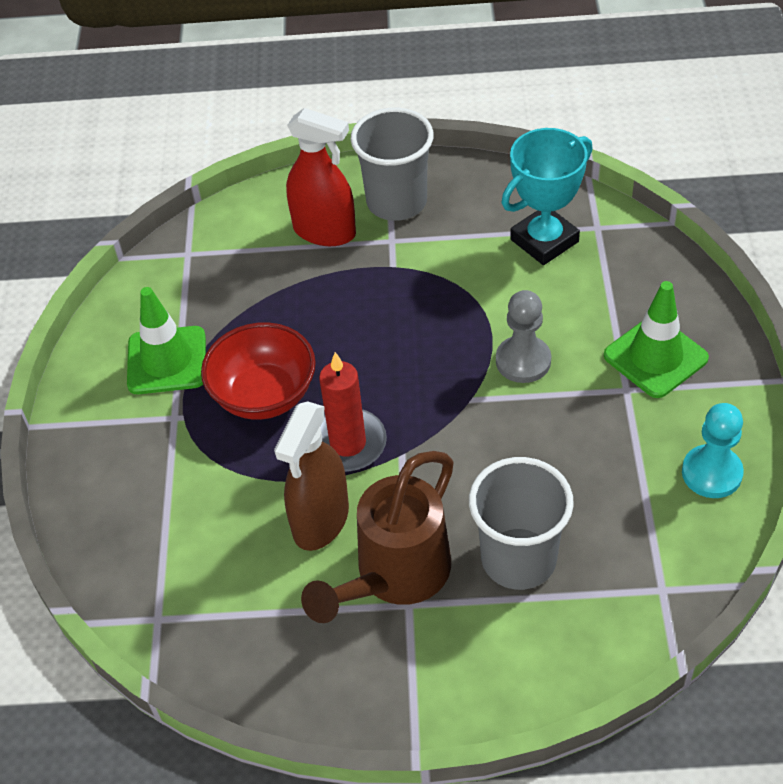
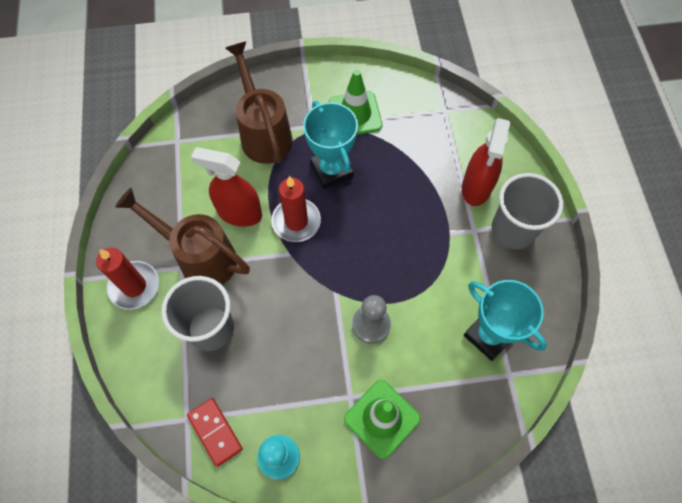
camera: 80 degrees right, 15 degrees up
red bowl [201,323,316,420] -> turquoise trophy [303,101,358,189]
brown spray bottle [274,401,349,551] -> red spray bottle [191,147,262,227]
none -> red candle [96,248,159,310]
none -> red domino [187,398,243,467]
none -> brown watering can [225,41,293,164]

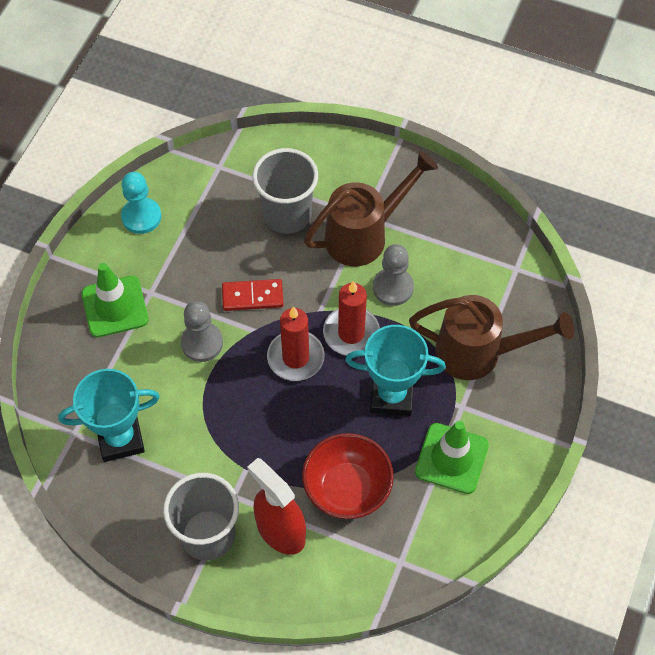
camera: 120 degrees right, 5 degrees down
red candle [96,248,159,310] -> red candle moved to [267,307,325,381]
red domino [187,398,243,467] -> red domino moved to [222,279,284,311]
red spray bottle [191,147,262,227] -> grey pawn [373,244,414,306]
none -> red bowl [302,433,394,519]

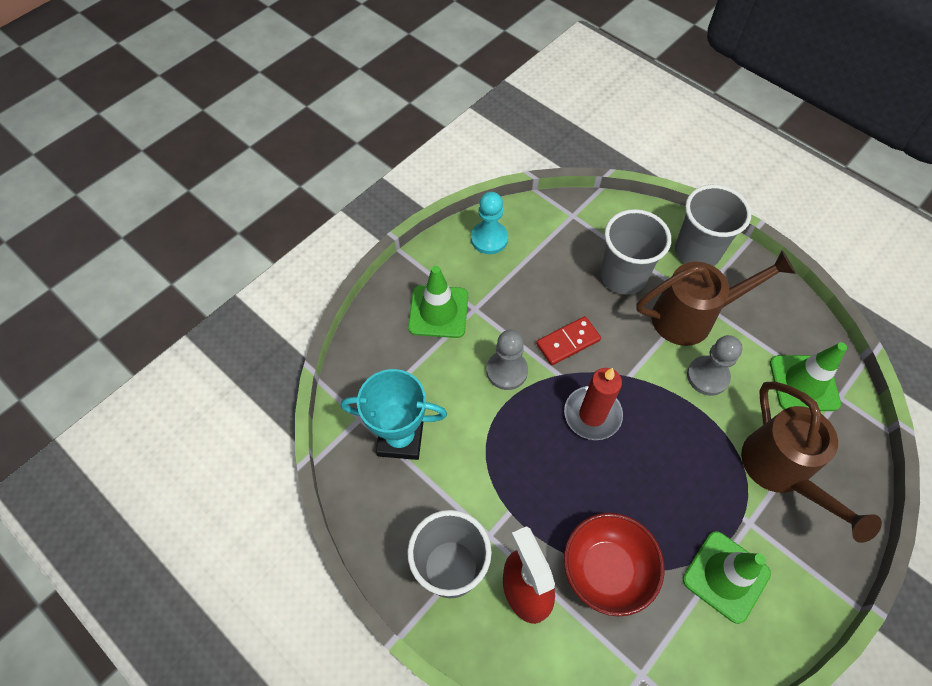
camera: 20 degrees right, 0 degrees up
red domino [222,279,284,311] -> red domino turned 45 degrees counterclockwise [536,316,601,365]
red candle [323,281,380,356] -> none
turquoise trophy [345,325,446,416] -> none
brown watering can [409,295,574,380] -> brown watering can turned 45 degrees clockwise [741,381,882,543]
none -> grey cup [675,185,751,266]
none -> green traffic cone [770,342,847,411]

